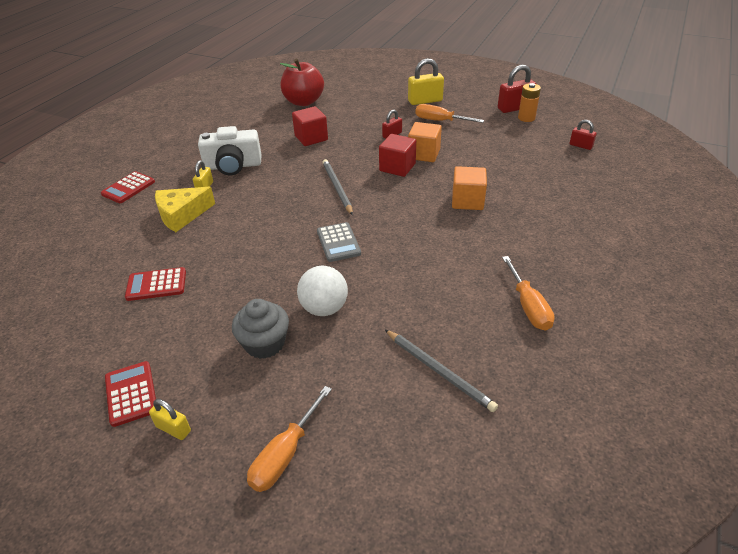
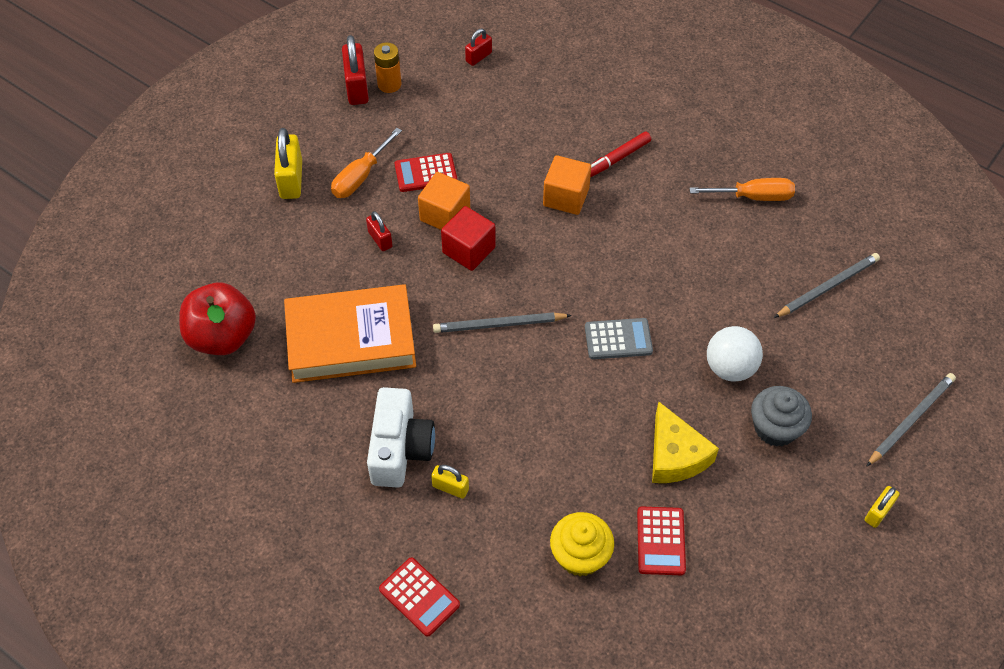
camera: 80 degrees left, 15 degrees up
red calculator [105,361,156,427] -> red calculator moved to [395,153,457,192]
yellow cheese [155,187,215,232] -> yellow cheese moved to [652,402,719,483]
orange screwdriver [247,386,332,492] -> grey pencil [866,373,956,467]
red cube [292,106,328,146] -> orange book [284,284,416,383]
none -> yellow cupcake [550,512,614,576]
none -> red marker [590,131,651,178]

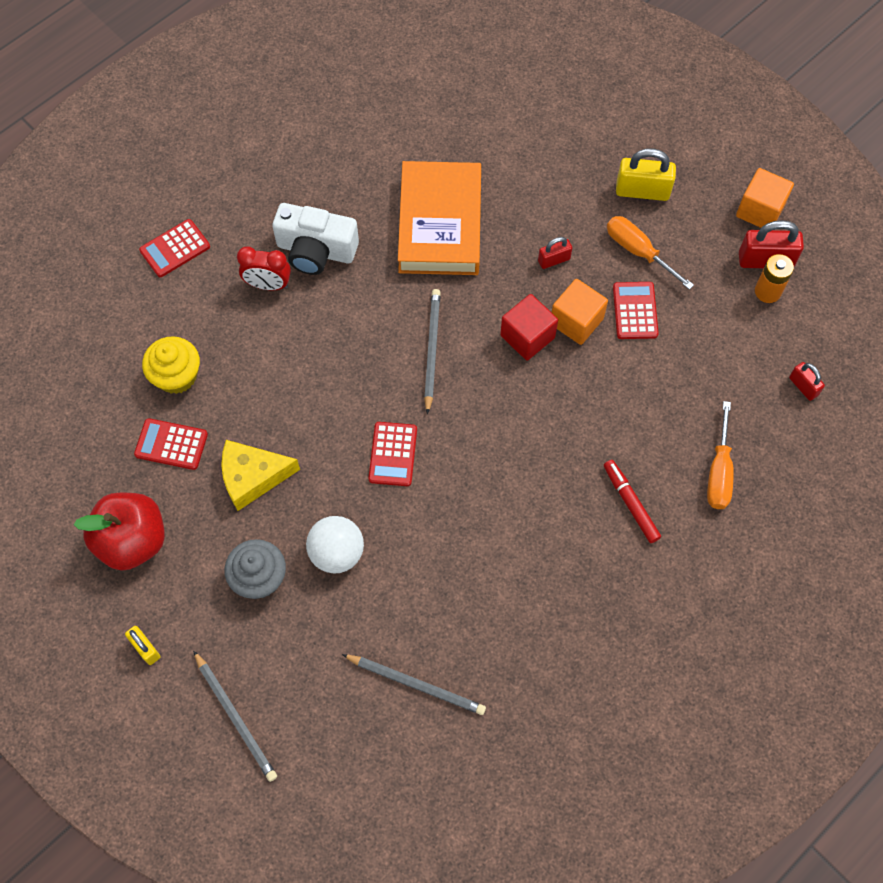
camera: 100 degrees right, 10 degrees up
red apple [179,283,256,355] -> red apple moved to [74,492,165,571]
yellow padlock [431,465,469,499] -> red clock [237,247,291,290]
orange cube [543,155,591,215] -> orange cube moved to [736,168,794,228]
grey calculator [585,318,653,359] -> red calculator [368,422,417,486]
orange screwdriver [690,178,795,201] -> orange screwdriver moved to [707,401,734,509]
grey pencil [774,253,880,318] -> grey pencil turned 45 degrees counterclockwise [342,654,486,715]

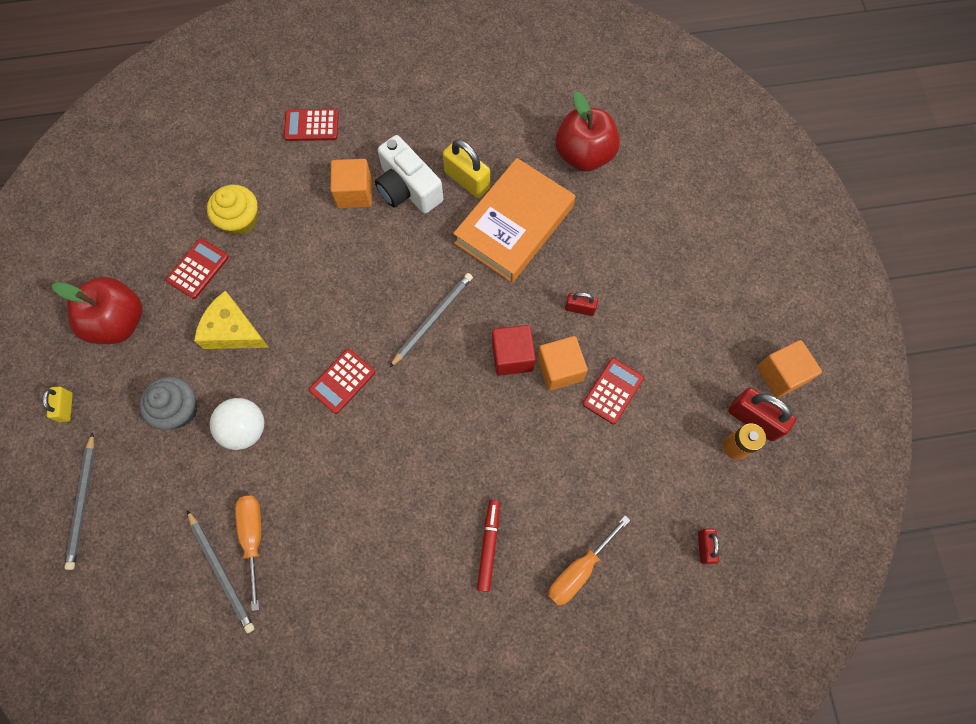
camera: 35 degrees right, 5 degrees up
red calculator [134,418,208,470] -> red calculator turned 75 degrees clockwise [166,238,229,299]
red clock [237,247,291,290] -> orange cube [330,159,372,208]
orange screwdriver [607,216,694,290] -> orange screwdriver moved to [235,495,262,611]
yellow padlock [616,148,676,201] -> yellow padlock moved to [443,139,490,198]
none -> red apple [556,92,620,172]

